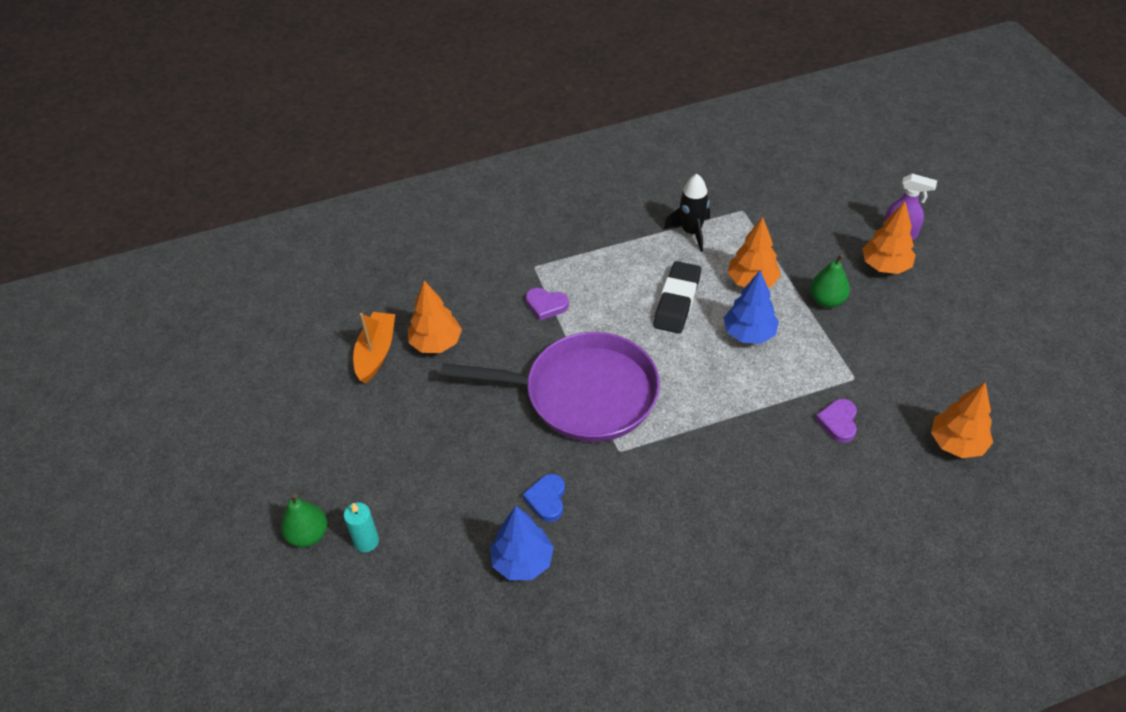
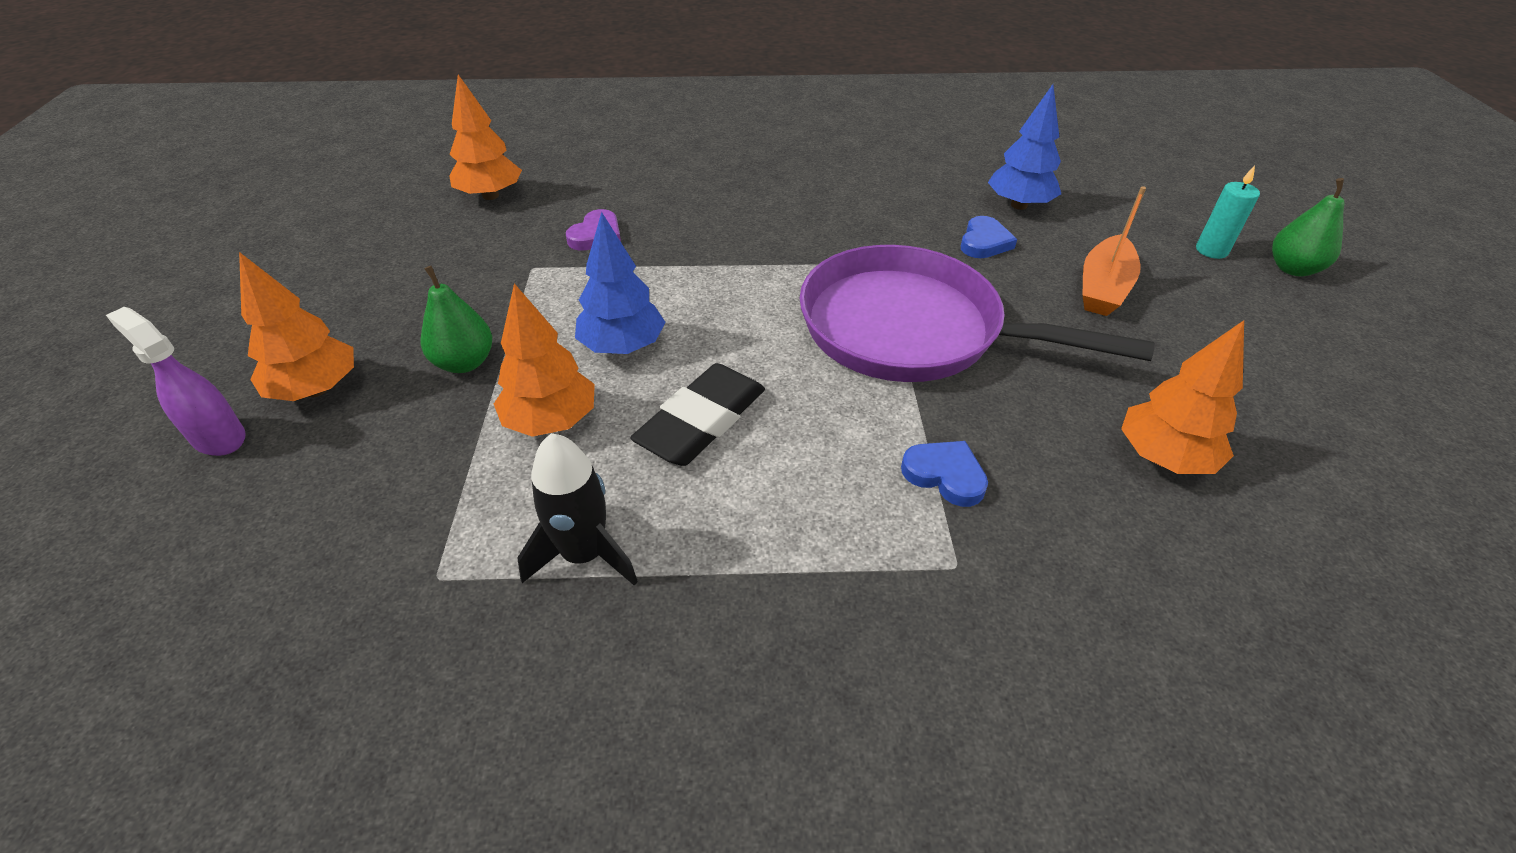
camera: 165 degrees left, 5 degrees down
orange boat [353,312,395,383] -> orange boat moved to [1082,186,1146,316]
purple heart [526,288,569,321] -> blue heart [901,441,988,507]

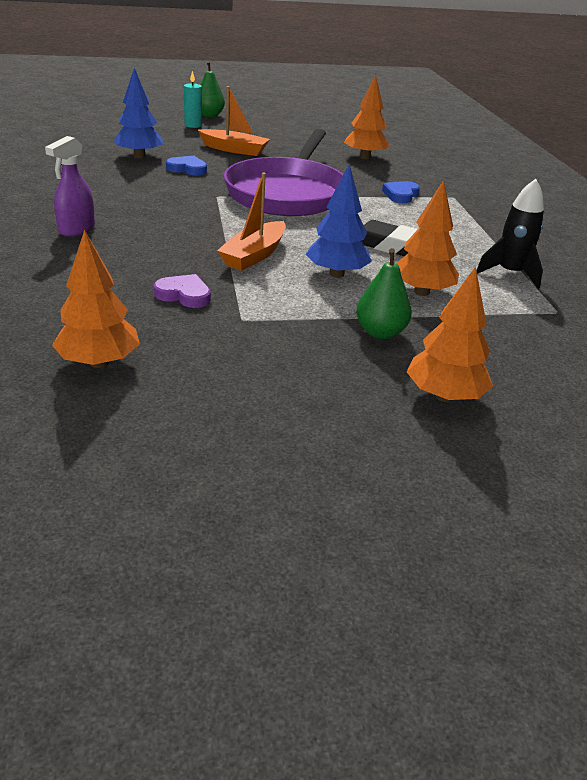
camera: 100 degrees left, 10 degrees down
purple spray bottle [106,307,246,456] -> purple spray bottle moved to [45,136,95,237]
none -> orange boat [217,172,286,271]

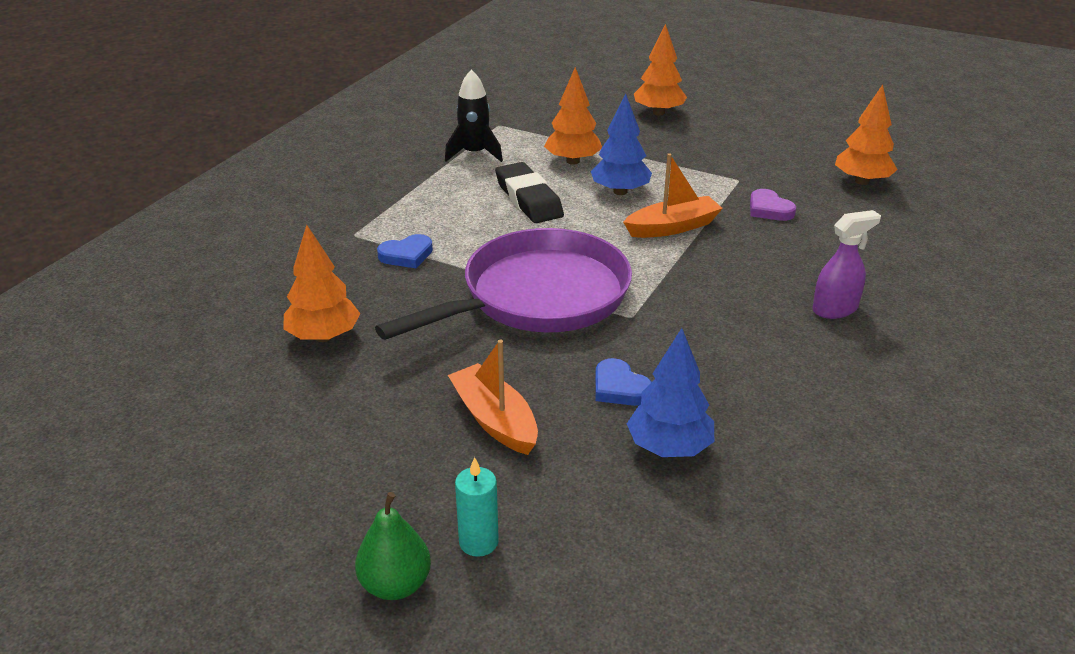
camera: 140 degrees left, 0 degrees up
green pear [356,248,412,339] -> none

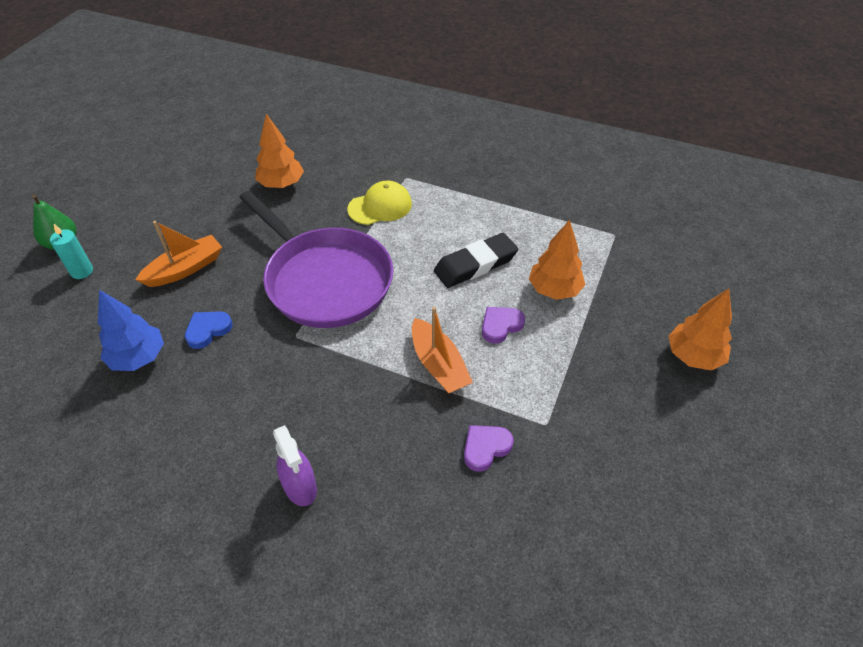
camera: 85 degrees right, 15 degrees up
blue heart [377,234,433,268] -> yellow cap [347,181,412,225]
black rocket [445,69,503,162] -> none
blue tree [590,94,652,195] -> purple heart [482,307,525,344]
orange tree [835,85,898,185] -> none

